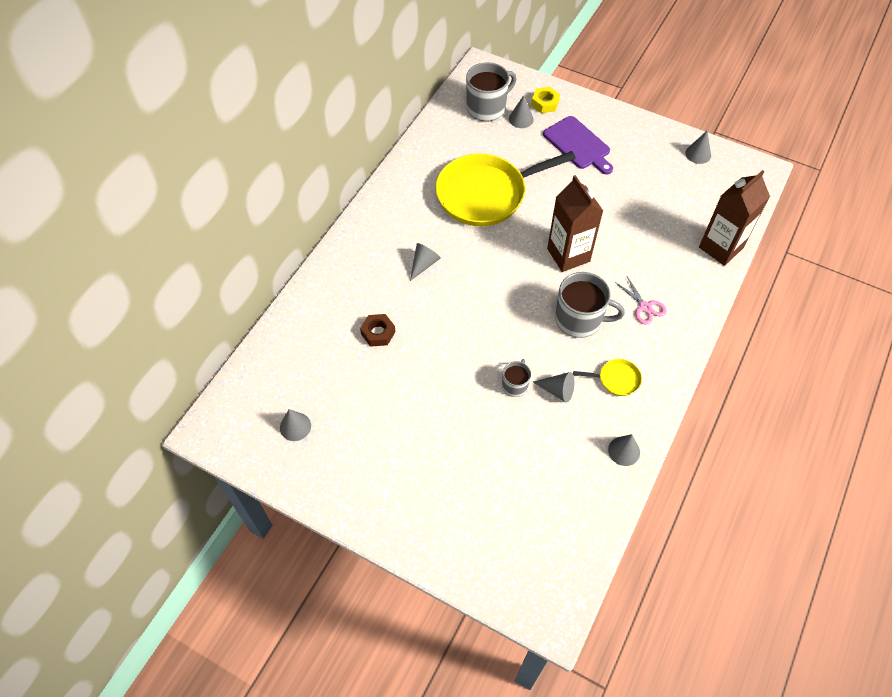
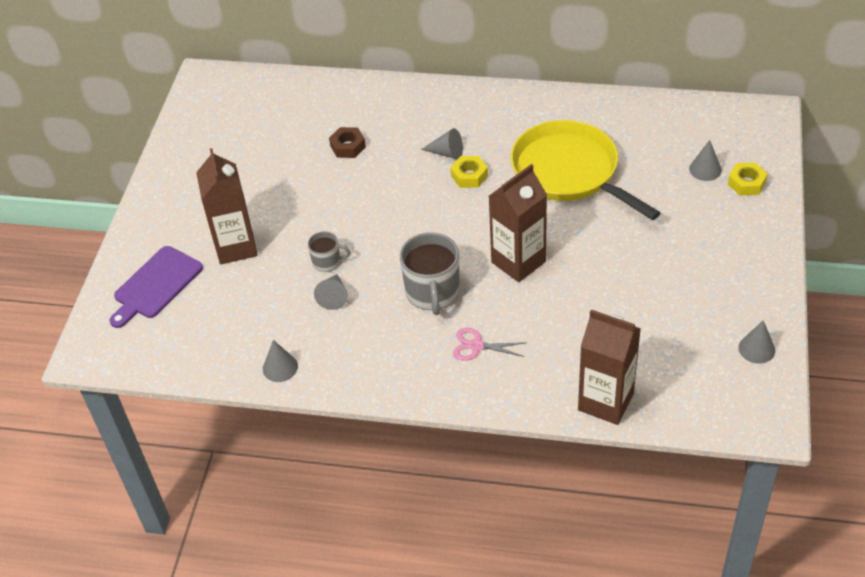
camera: 75 degrees right, 10 degrees down
grey cone [280,409,311,441] -> none
grey mug [466,62,516,121] -> none
purple cutting board [543,116,613,174] -> purple cutting board moved to [109,246,203,328]
yellow pan [573,359,642,396] -> none
pink scissors [615,275,667,325] -> pink scissors turned 60 degrees clockwise [453,328,527,361]
none -> brown carton [196,148,258,264]
none -> yellow nut [450,156,488,188]

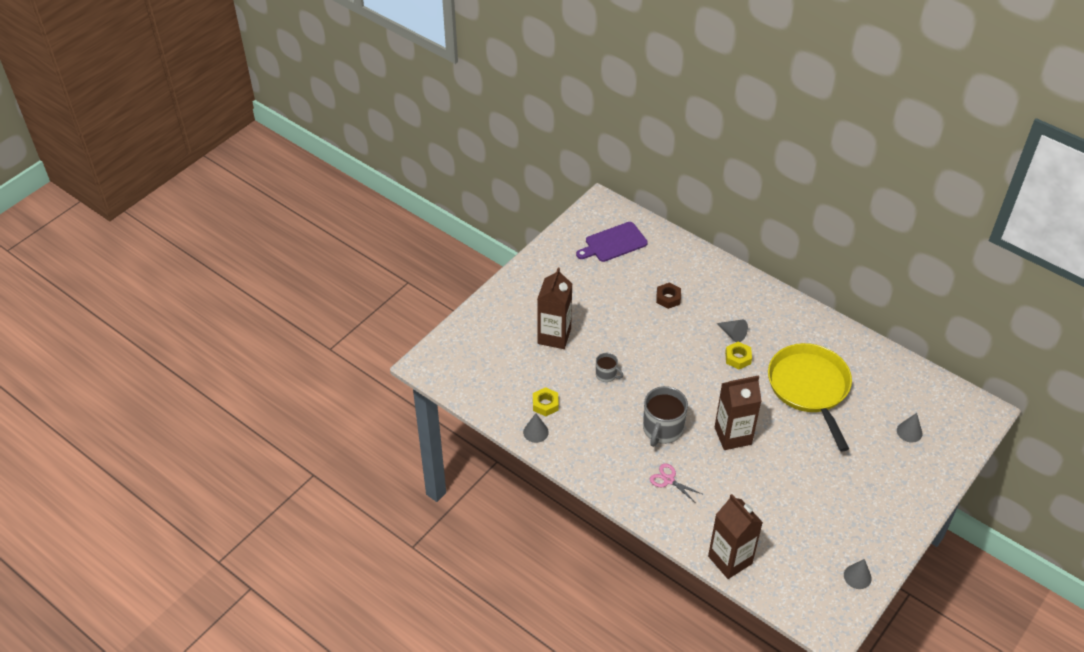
camera: 25 degrees right, 0 degrees up
purple cutting board [109,246,203,328] -> purple cutting board moved to [576,222,648,262]
grey cone [314,274,348,310] -> none
yellow nut [728,162,768,196] -> yellow nut moved to [533,387,559,416]

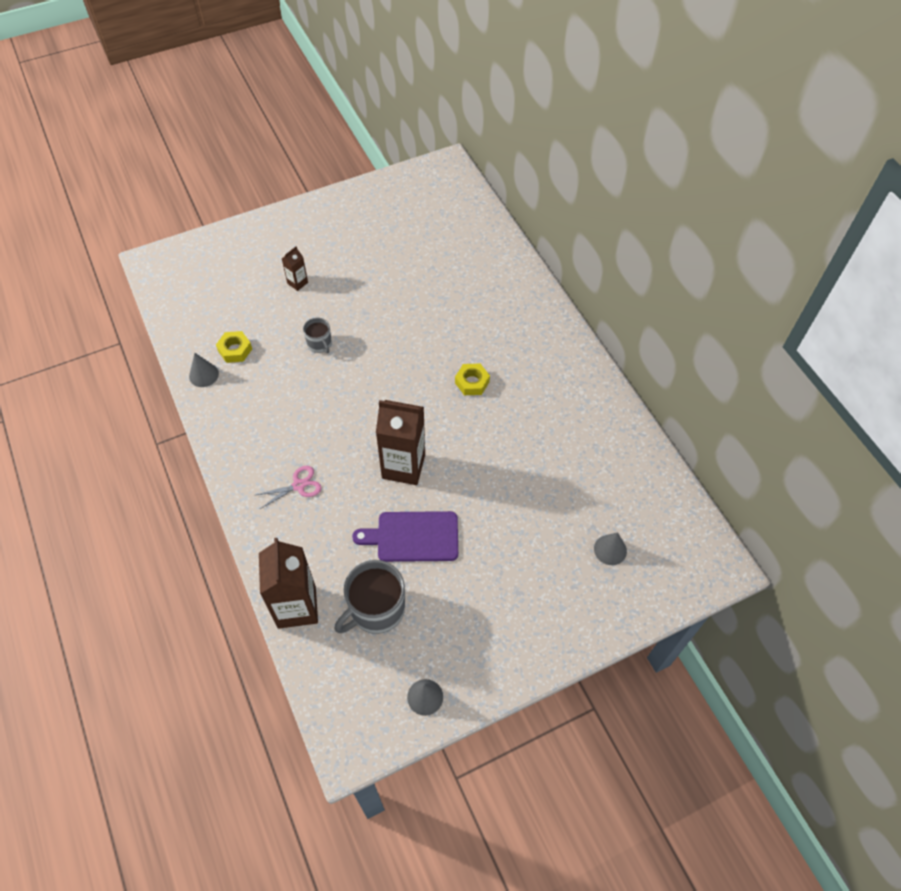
camera: 25 degrees right, 10 degrees up
brown carton [537,268,572,349] -> brown carton [282,246,308,291], size x0.47
purple cutting board [576,222,648,262] -> purple cutting board moved to [352,511,458,562]
grey mug [643,386,688,447] -> grey mug moved to [335,560,405,634]
pink scissors [650,463,702,502] -> pink scissors turned 90 degrees clockwise [256,466,322,509]
brown nut [656,283,681,309] -> none
grey cone [717,320,748,342] -> none
yellow pan [768,343,852,452] -> none

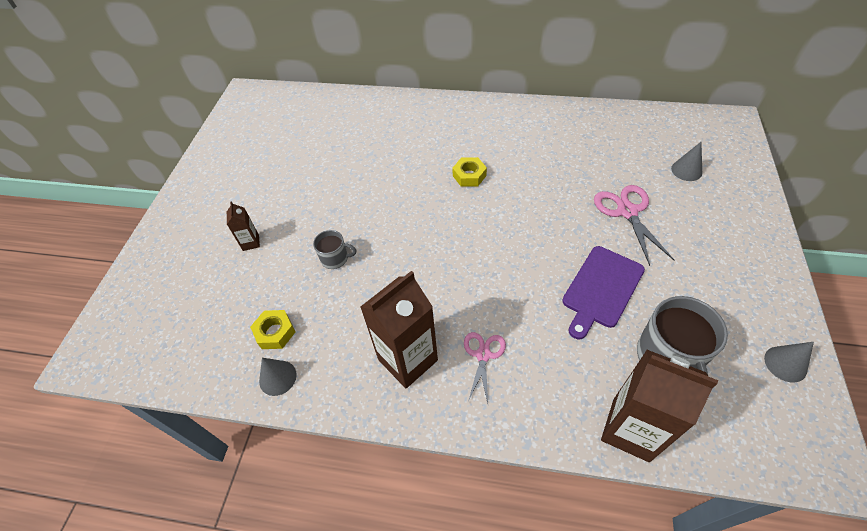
camera: 50 degrees left, 5 degrees down
brown carton [376,400,425,485] -> brown carton moved to [360,271,438,388]
none -> pink scissors [594,185,674,266]

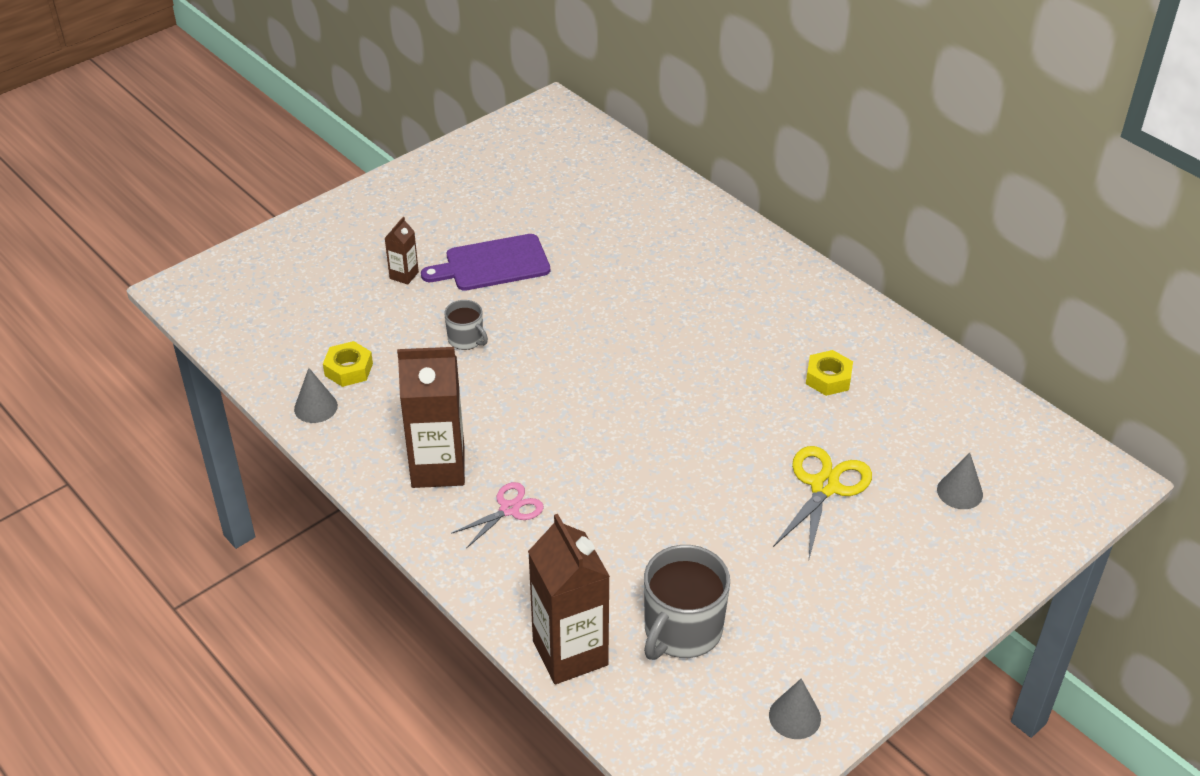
camera: 35 degrees right, 10 degrees down
yellow nut [452,157,487,187] -> yellow nut moved to [806,350,853,396]
purple cutting board [562,246,645,339] -> purple cutting board moved to [421,234,550,291]
pink scissors [594,185,674,266] -> yellow scissors [773,446,872,559]

